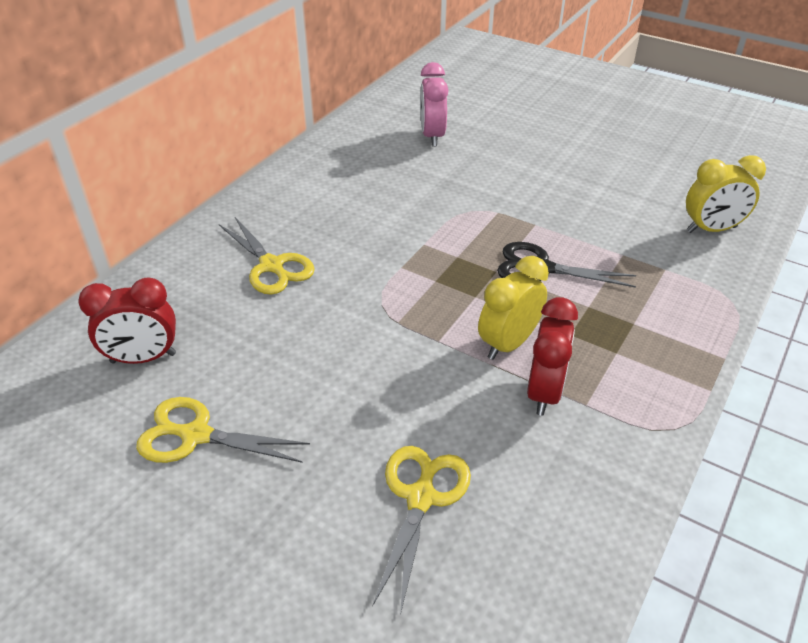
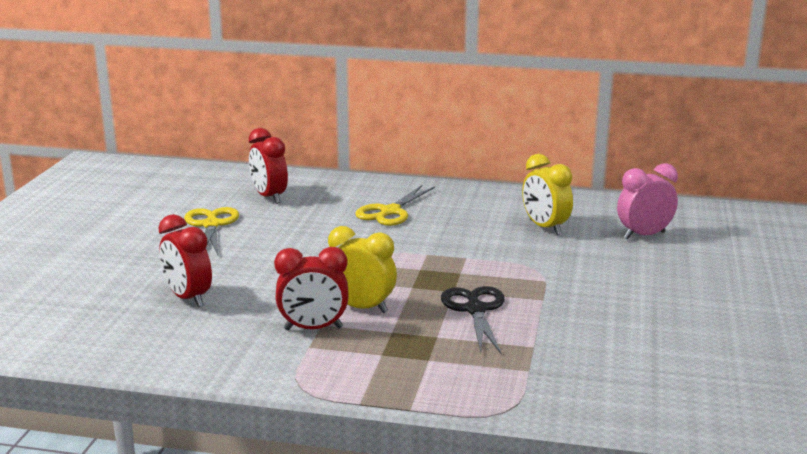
camera: 70 degrees right, 20 degrees down
yellow scissors [372,446,471,615] -> red clock [158,214,212,307]
yellow clock [686,155,766,233] -> yellow clock moved to [522,154,573,235]

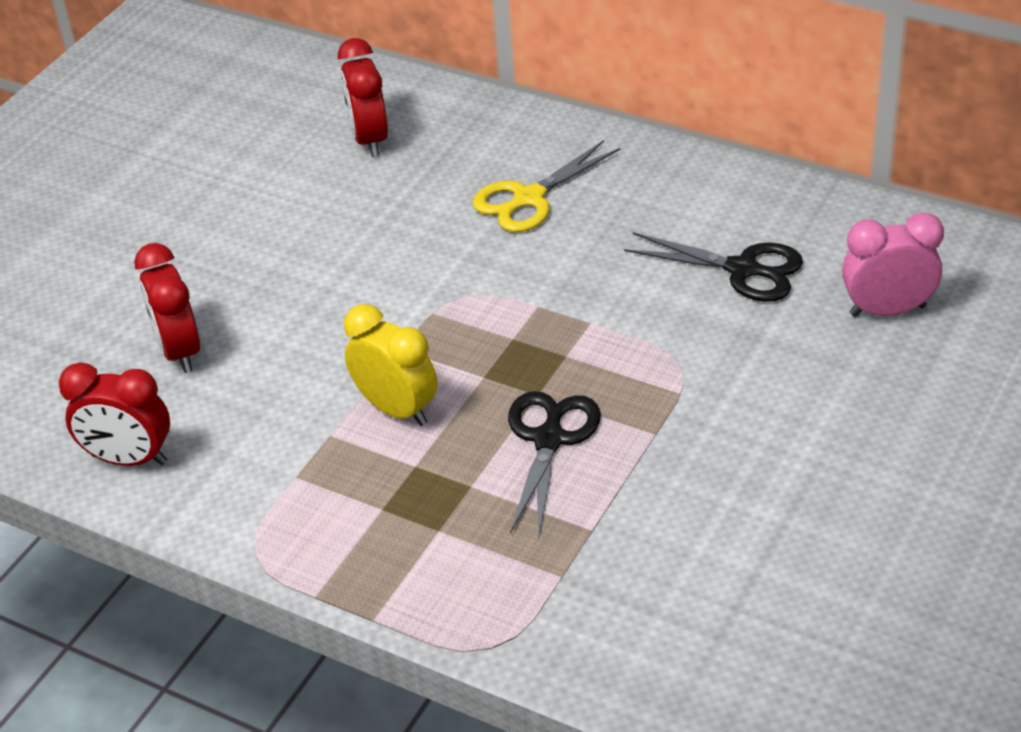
camera: 20 degrees right, 20 degrees up
yellow scissors [184,207,239,255] -> none
red clock [274,247,349,330] -> red clock moved to [59,362,170,466]
yellow clock [522,154,573,235] -> black scissors [624,232,803,302]

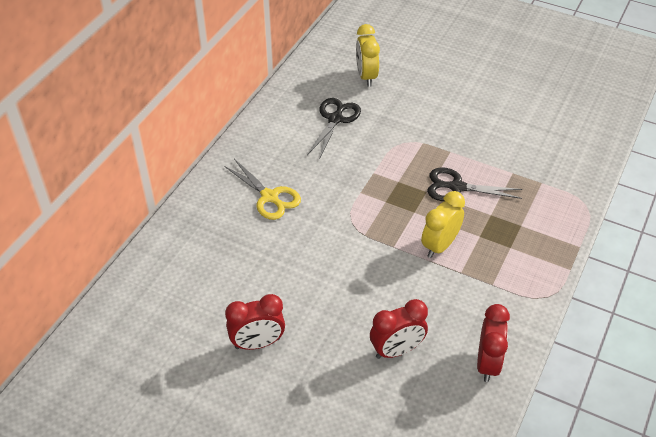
camera: 95 degrees left, 5 degrees up
red clock [338,38,388,157] -> red clock moved to [225,294,285,350]
pink clock [842,212,944,317] -> yellow clock [356,24,380,87]

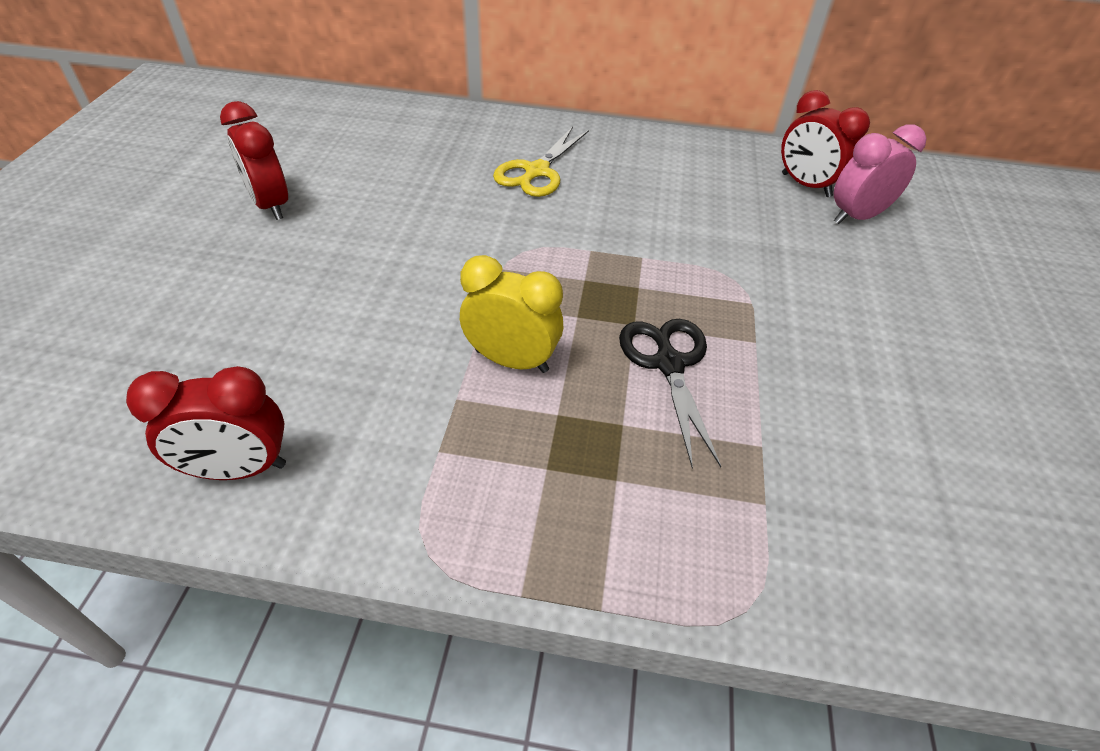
camera: 70 degrees right, 0 degrees up
black scissors [307,98,361,159] -> none
yellow clock [356,24,380,87] -> pink clock [834,124,926,224]
red clock [370,299,428,359] -> red clock moved to [781,90,870,197]

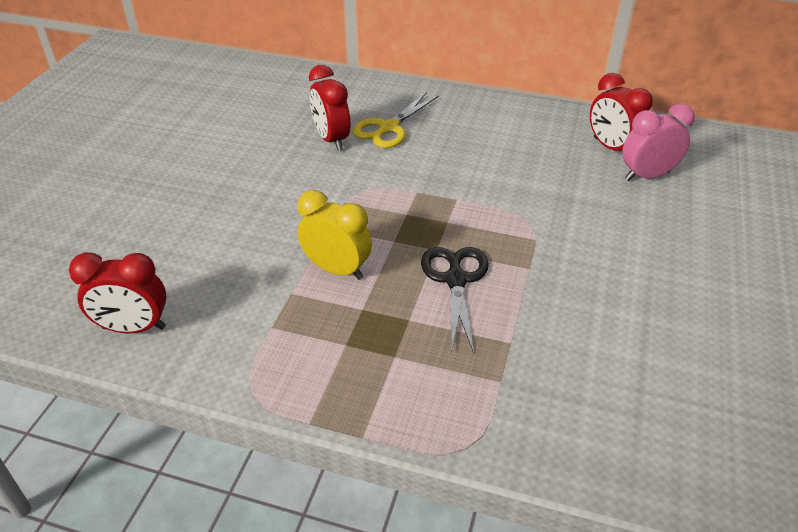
camera: 10 degrees right, 5 degrees down
red clock [220,101,288,220] -> red clock moved to [309,65,350,151]

